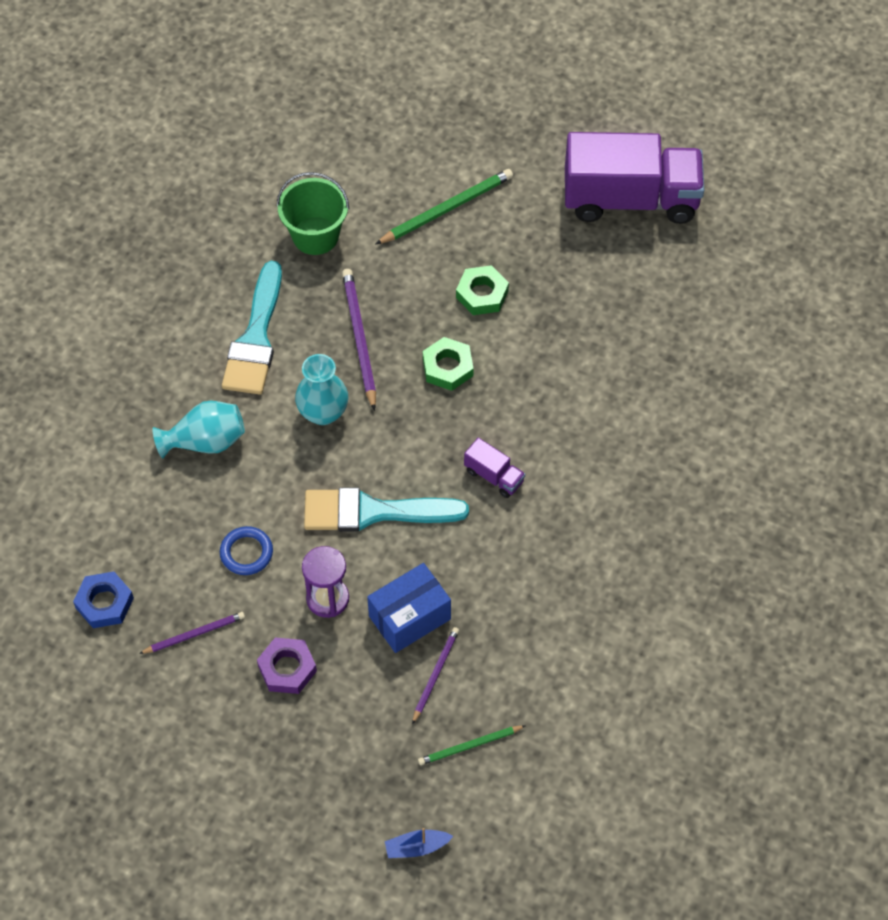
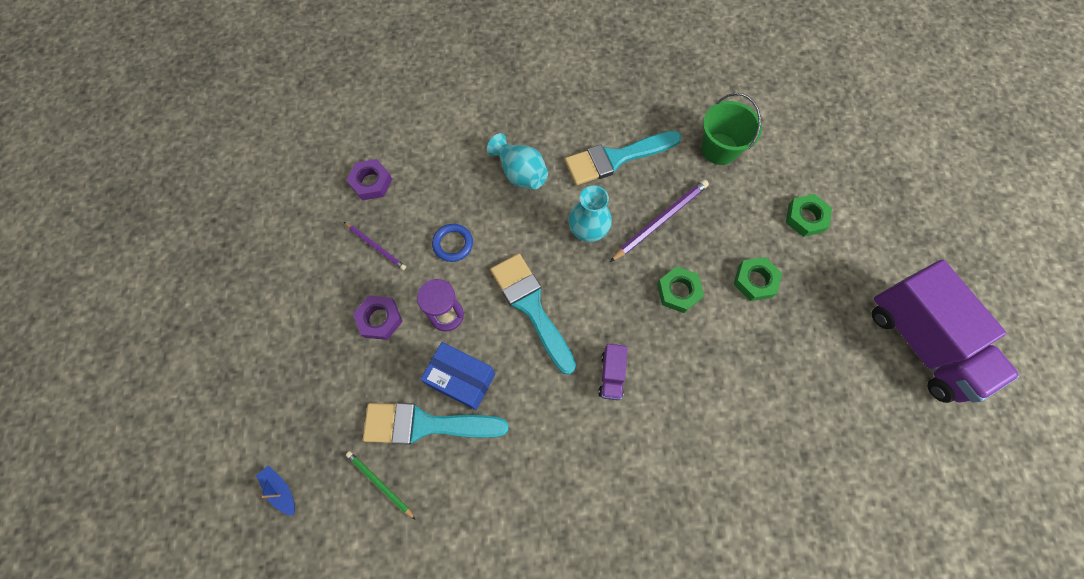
camera: 60 degrees right, 10 degrees up
blue nut [73,571,134,628] -> purple nut [346,159,392,200]
green pencil [376,169,513,244] -> green nut [786,194,832,237]
purple pencil [412,627,459,724] -> turquoise brush [363,403,509,444]

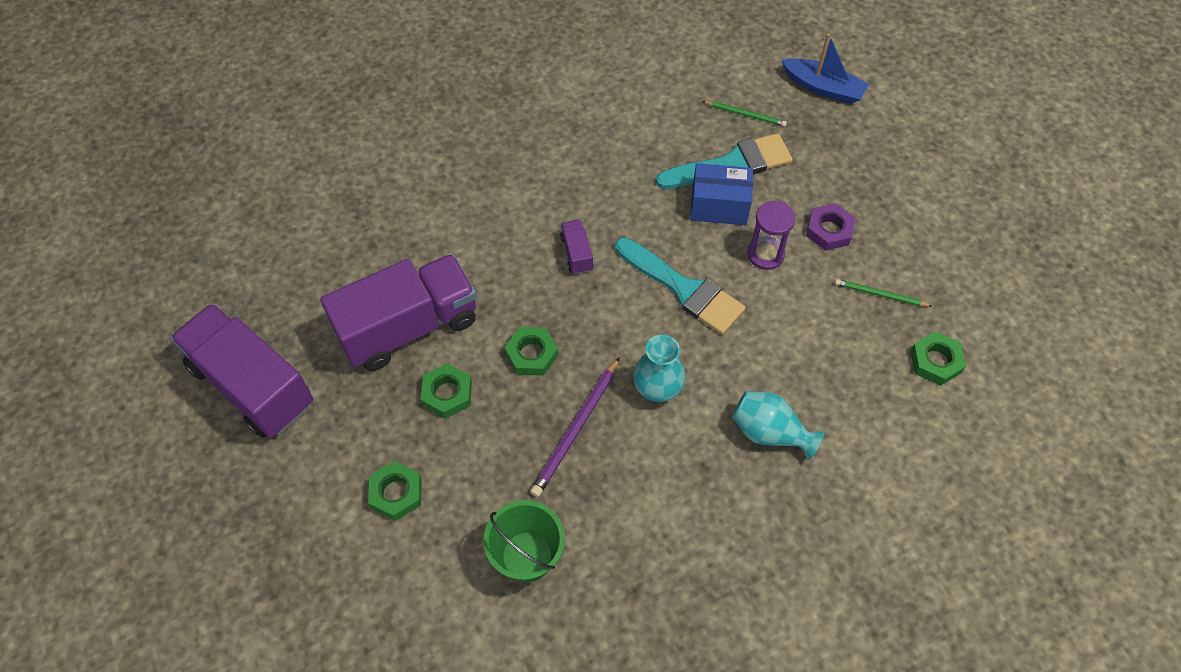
camera: 160 degrees right, 10 degrees down
blue boat [256,465,295,516] -> blue boat [782,33,869,104], size x1.77
purple pencil [344,222,406,270] -> green pencil [835,279,932,307]
purple nut [346,159,392,200] -> green nut [910,331,966,386]
blue ring [432,224,473,262] -> none
turquoise brush [565,131,681,185] -> none
none -> purple truck [320,254,477,371]

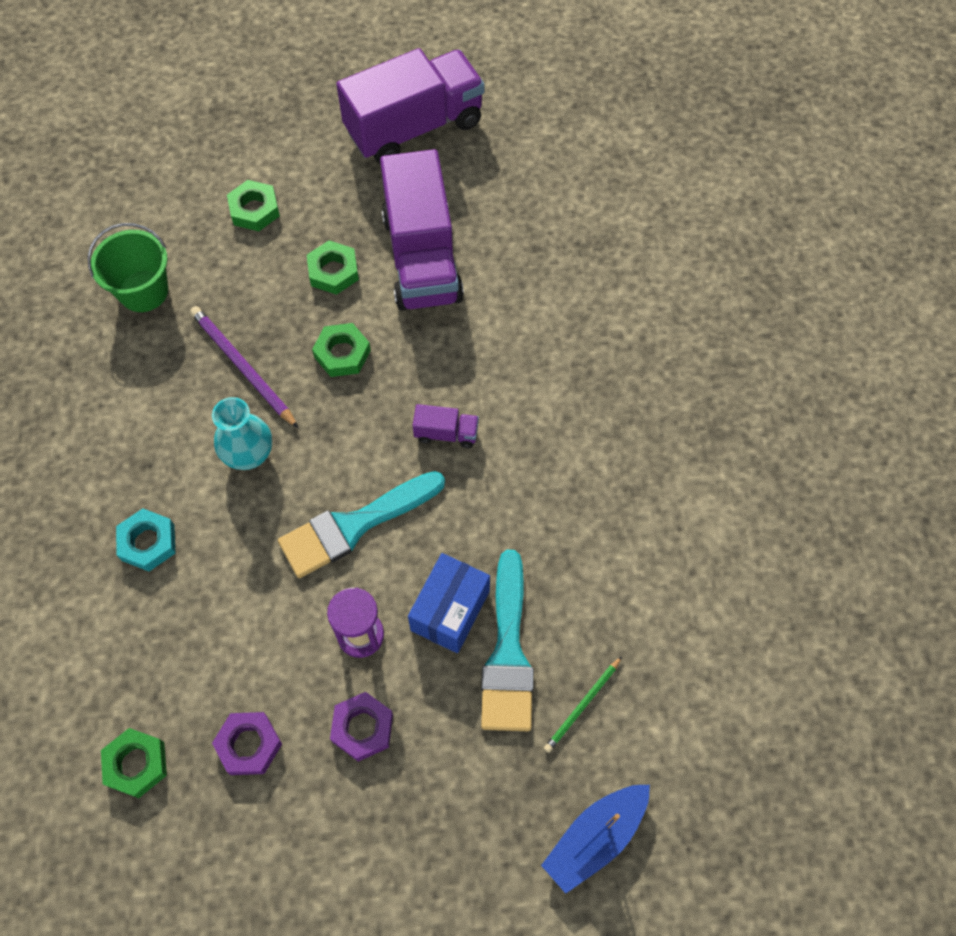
camera: 110 degrees right, 5 degrees up
turquoise vase [732,391,824,461] -> turquoise nut [116,508,176,571]
green pencil [835,279,932,307] -> purple nut [212,712,282,775]

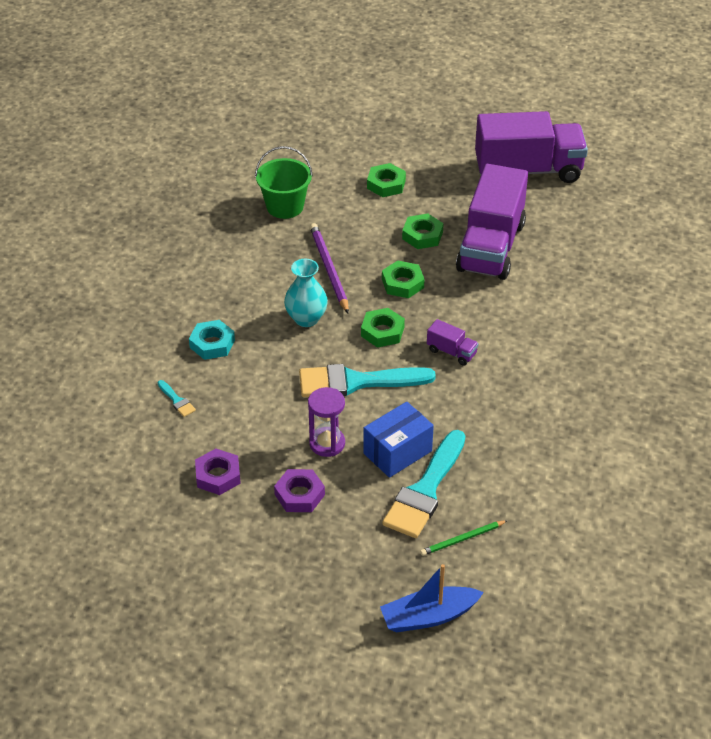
camera: 25 degrees right, 20 degrees down
green nut [101,728,167,798] -> green nut moved to [361,308,405,348]
none -> turquoise brush [158,380,196,417]

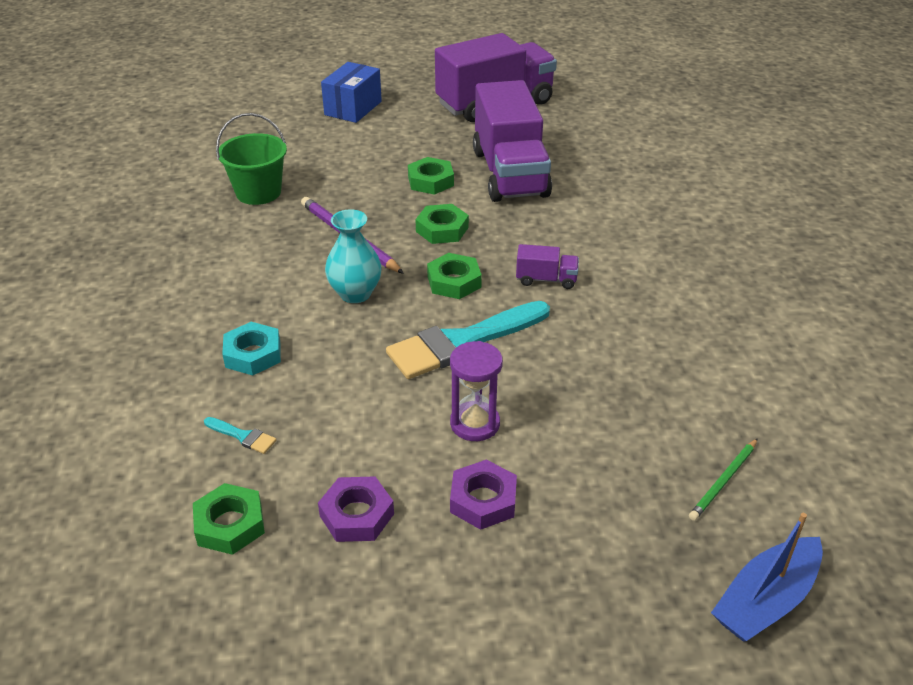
camera: 25 degrees left, 5 degrees down
blue box [363,401,434,478] -> blue box moved to [321,62,382,123]
green nut [367,163,406,197] -> green nut moved to [193,483,265,555]
turquoise brush [382,430,465,538] -> none

